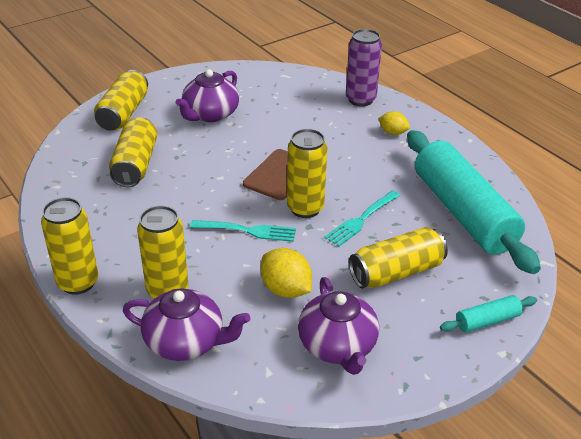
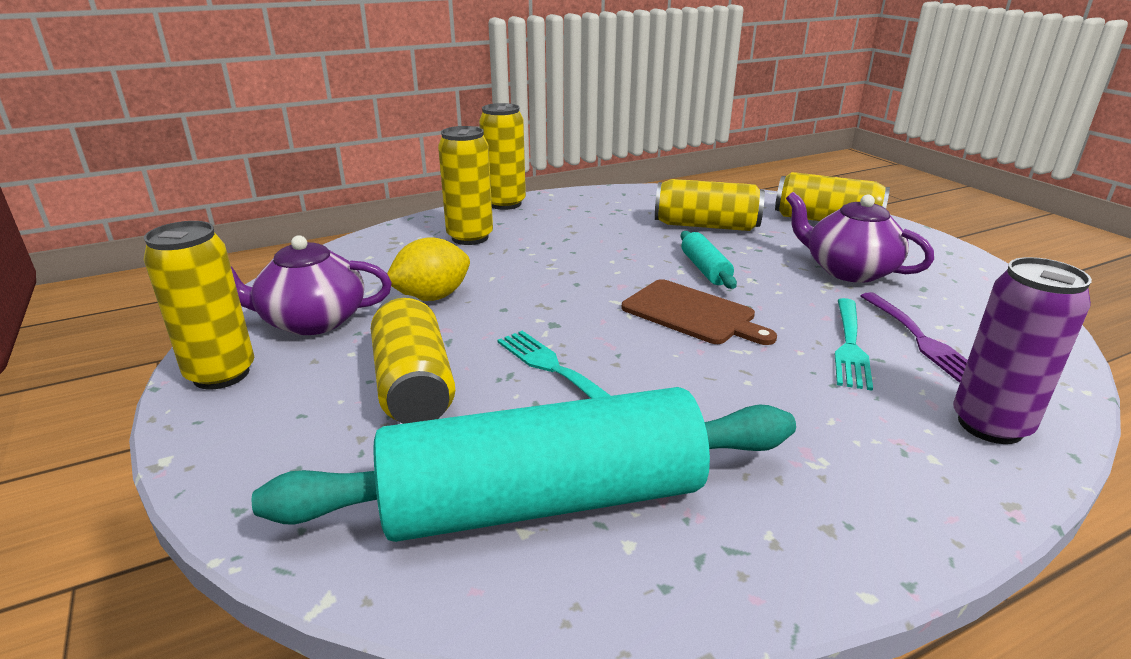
camera: 100 degrees right, 10 degrees down
purple teapot [123,288,250,361] -> none
turquoise fork [190,220,296,242] -> turquoise fork moved to [835,298,873,391]
yellow can [287,129,328,218] -> yellow can moved to [143,221,254,389]
yellow lemon [378,111,410,135] -> none
turquoise rolling pin [440,295,537,333] -> turquoise rolling pin moved to [681,231,737,289]
none -> purple fork [860,292,968,383]

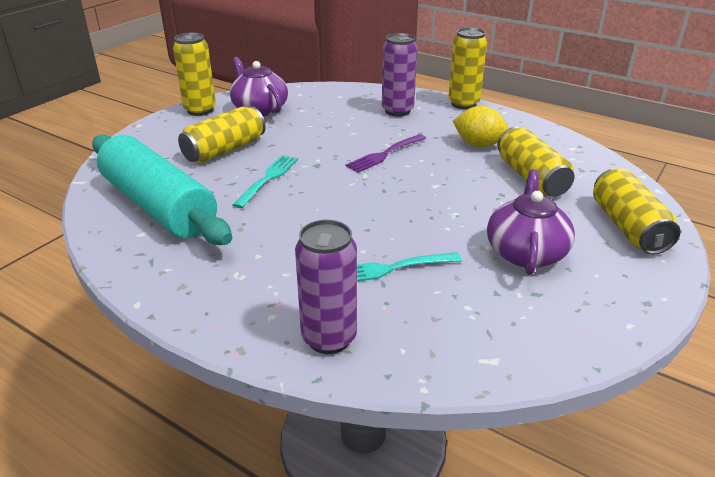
camera: 60 degrees right, 5 degrees up
yellow lemon [387,237,470,301] -> yellow lemon moved to [453,106,509,147]
yellow can [438,126,493,245] -> purple can [382,33,417,116]
brown cutting board [621,279,777,345] -> none
turquoise rolling pin [681,231,737,289] -> none
purple fork [860,292,968,383] -> purple fork moved to [346,134,426,173]

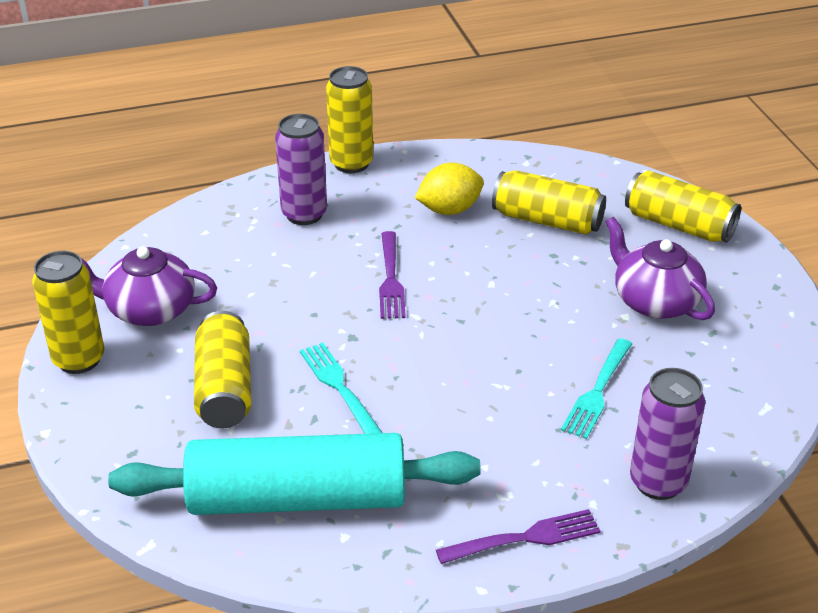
camera: 50 degrees left, 5 degrees up
none -> purple fork [436,509,601,564]

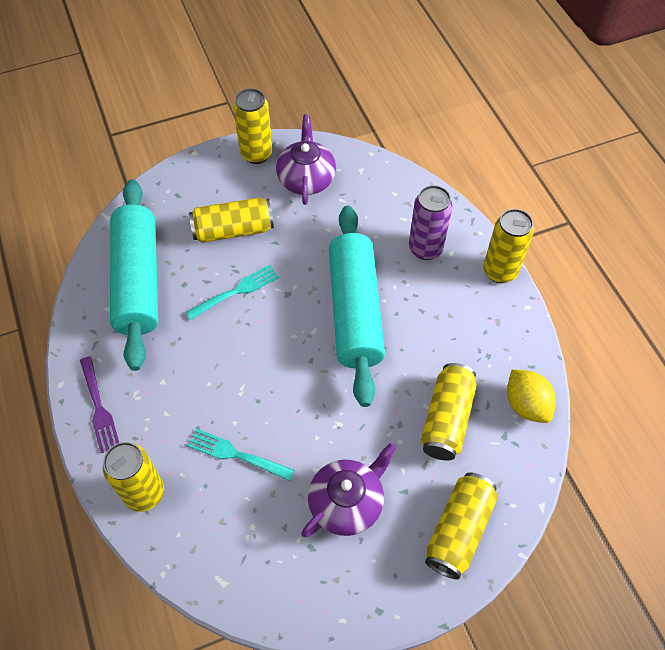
camera: 85 degrees right, 20 degrees up
purple fork [379,231,406,319] -> turquoise rolling pin [329,206,385,407]
yellow lemon [415,163,484,215] -> yellow lemon moved to [507,369,556,423]
purple can [630,368,705,500] -> yellow can [103,442,164,512]

